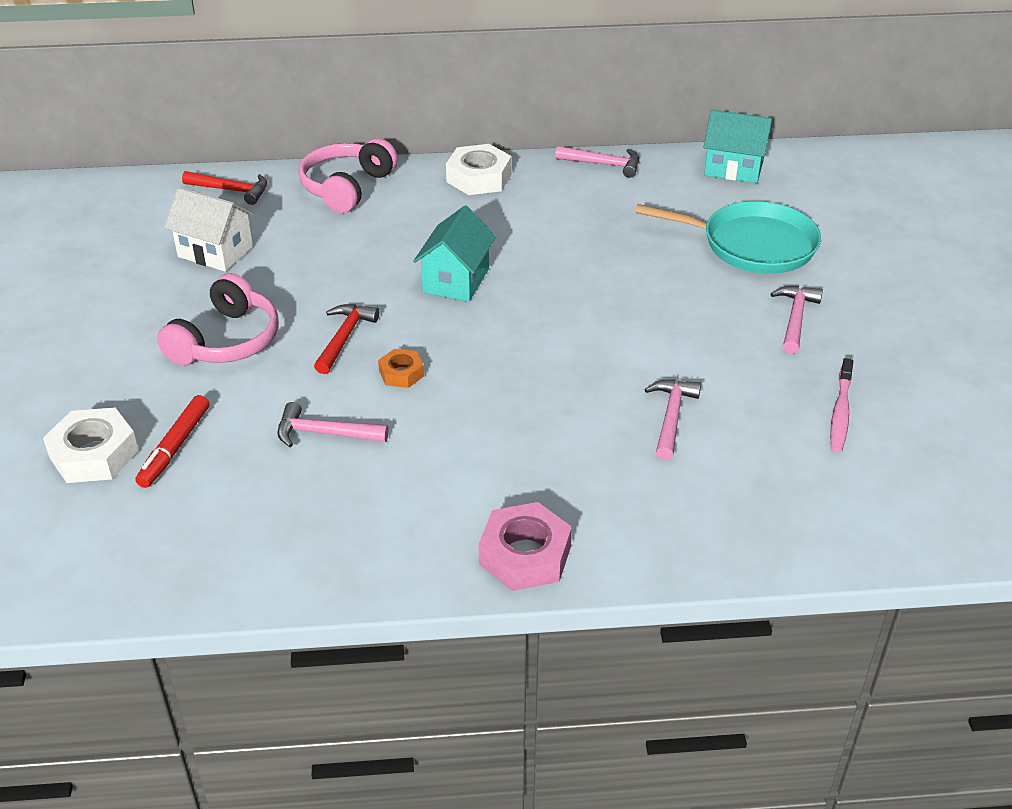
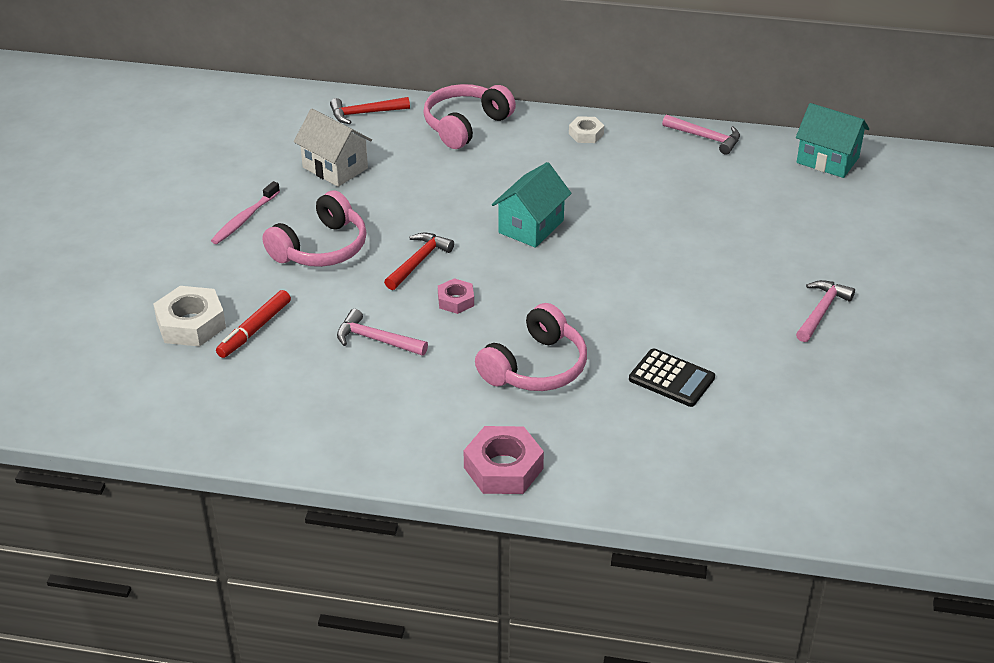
camera: 15 degrees right, 0 degrees up
red hammer [182,171,267,205] -> red hammer turned 135 degrees clockwise [330,97,410,124]
orange nut [378,349,424,388] -> pink nut [438,278,474,314]
white nut [446,144,512,195] -> white nut [569,116,604,143], size x0.57
turquoise pan [635,201,821,274] -> none
pink hammer [645,379,701,460] -> black calculator [629,348,715,407]
pink toothbrush [830,358,853,453] -> pink toothbrush moved to [211,181,280,244]
none -> pink headphones [475,303,587,391]

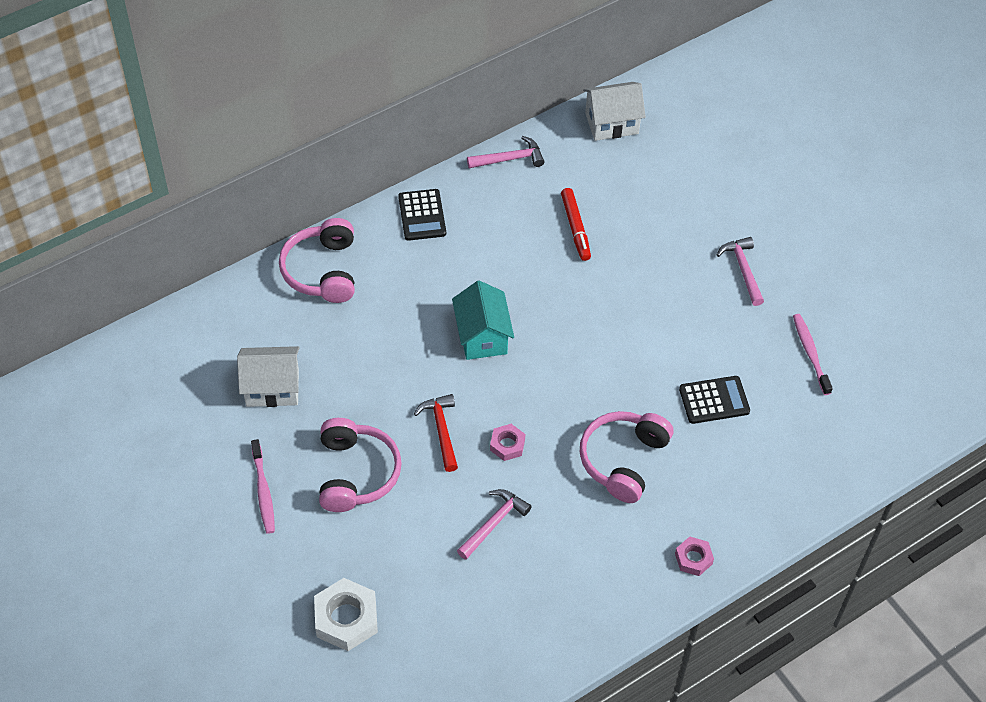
camera: 45 degrees left, 15 degrees up
red marker [216,290,291,358] -> red marker moved to [561,188,591,261]
red hammer [330,97,410,124] -> none
pink hammer [337,309,428,356] -> pink hammer turned 150 degrees clockwise [457,489,532,560]
pink nut [464,426,544,494] -> pink nut [675,537,714,576], size x0.57
pink headphones [475,303,587,391] -> pink headphones turned 150 degrees counterclockwise [580,411,673,503]
white nut [569,116,604,143] -> black calculator [398,189,446,241]
turquoise house [796,103,869,178] -> white house [583,82,646,141]
none -> pink toothbrush [793,314,833,395]

